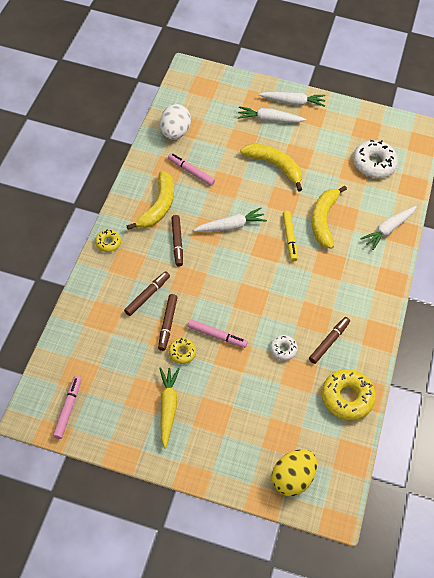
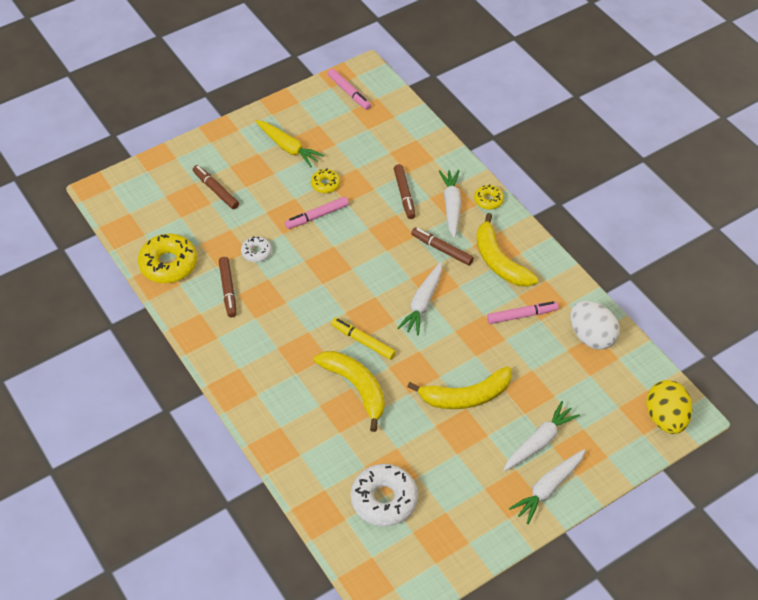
camera: 135 degrees right, 5 degrees down
brown marker [158,294,177,351] -> brown marker moved to [193,165,239,209]
yellow egg [272,449,317,496] -> yellow egg moved to [647,380,692,434]
white carrot [360,206,417,250] -> white carrot moved to [439,170,461,238]

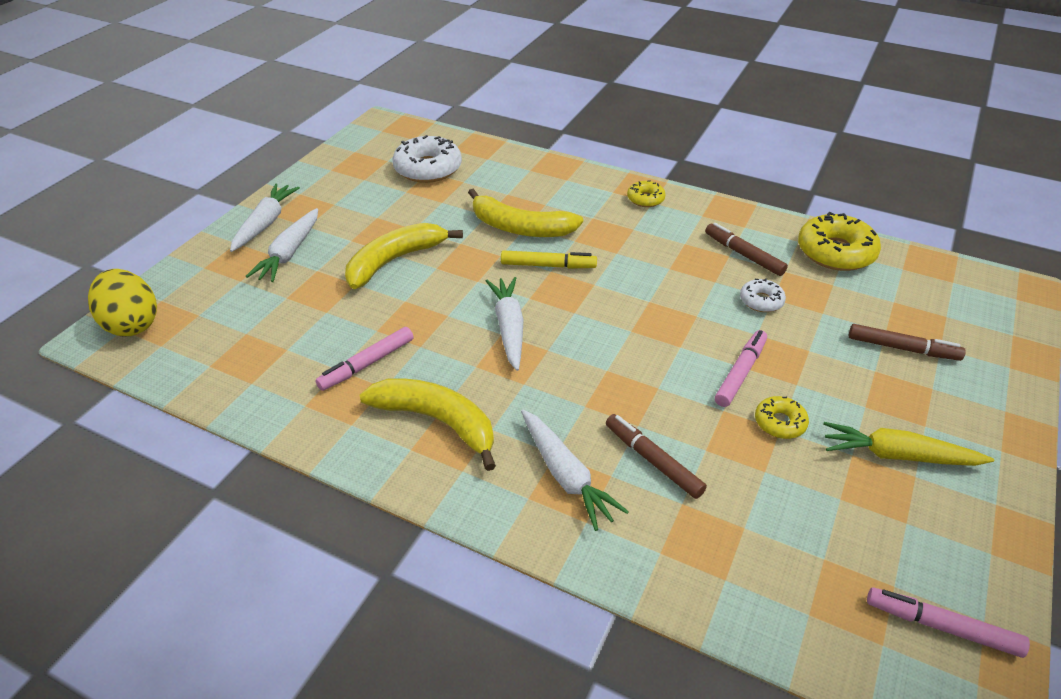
camera: 150 degrees right, 10 degrees down
brown marker [411,227,474,266] -> none
yellow donut [474,184,504,210] -> yellow donut moved to [627,180,666,207]
white egg [571,301,620,350] -> none

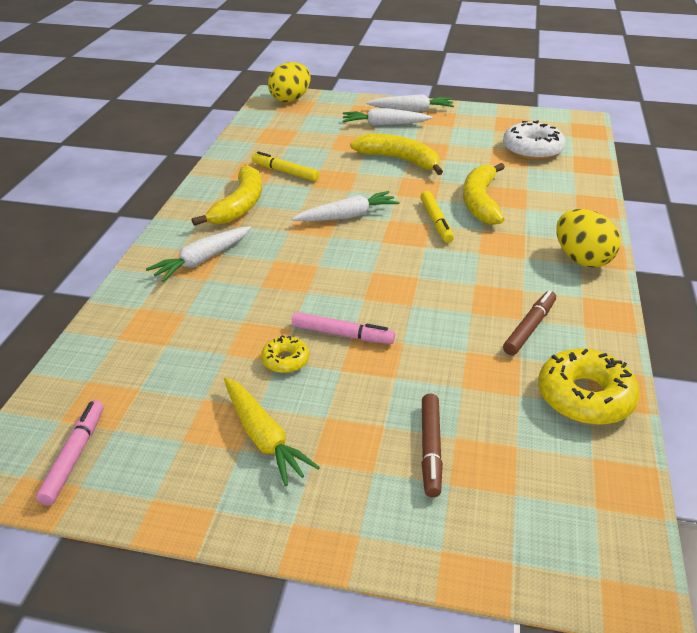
camera: 75 degrees right, 5 degrees down
pink marker [315,327,414,391] -> yellow marker [252,151,319,181]
brown marker [606,414,707,499] -> none
yellow donut [627,180,666,207] -> yellow egg [556,209,621,268]
white donut [740,278,786,312] -> none
yellow carrot [823,422,994,466] -> yellow carrot turned 150 degrees clockwise [224,377,320,486]

